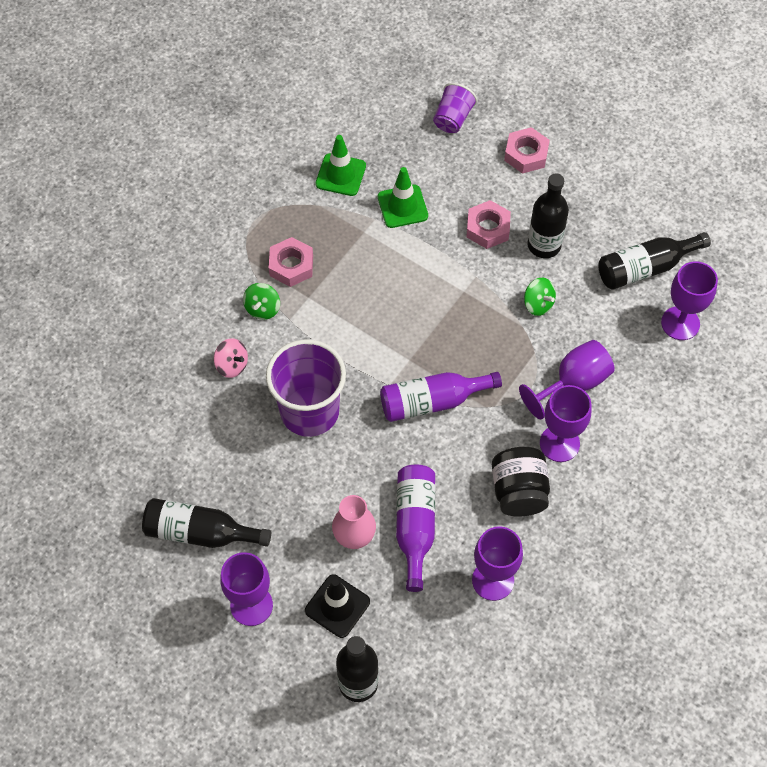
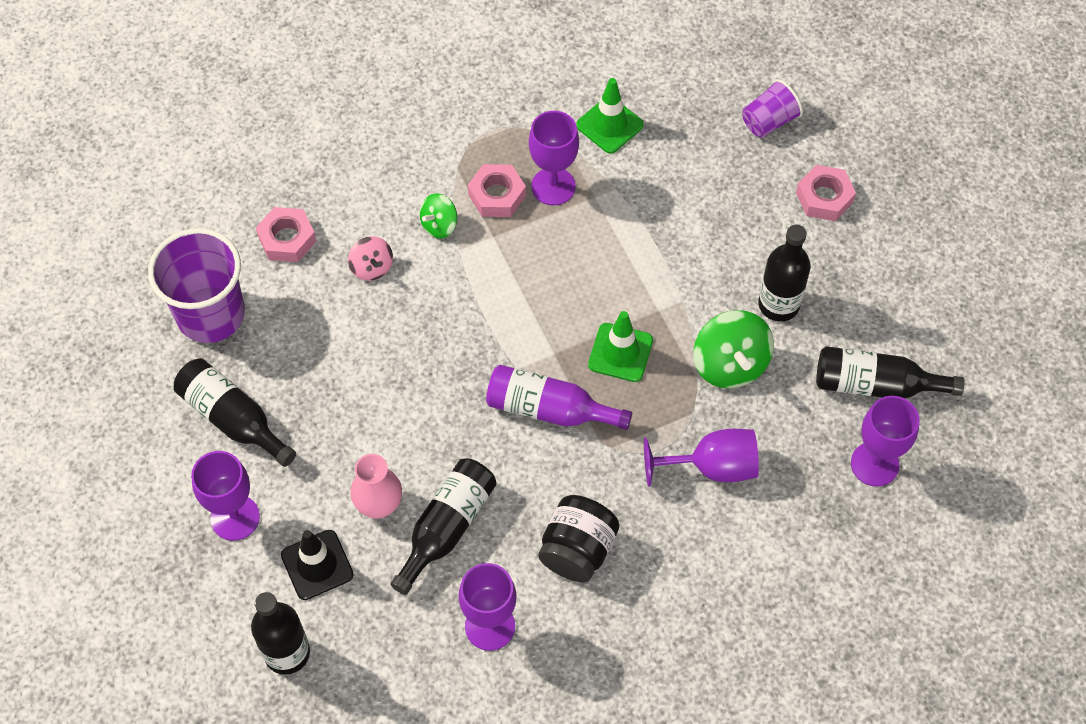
camera: 30 degrees right, 0 degrees up
purple cup [266,339,346,437] -> purple cup moved to [148,228,245,343]
green traffic cone [378,167,428,228] -> green traffic cone moved to [588,311,653,382]
purple bottle [396,465,435,592] -> black bottle [390,458,497,595]
pink nut [467,200,511,249] -> pink nut moved to [256,207,316,262]
green spinning top [524,277,556,316] -> green spinning top [693,310,774,389], size x1.76
purple goblet [540,385,592,462] -> purple goblet moved to [529,111,579,205]

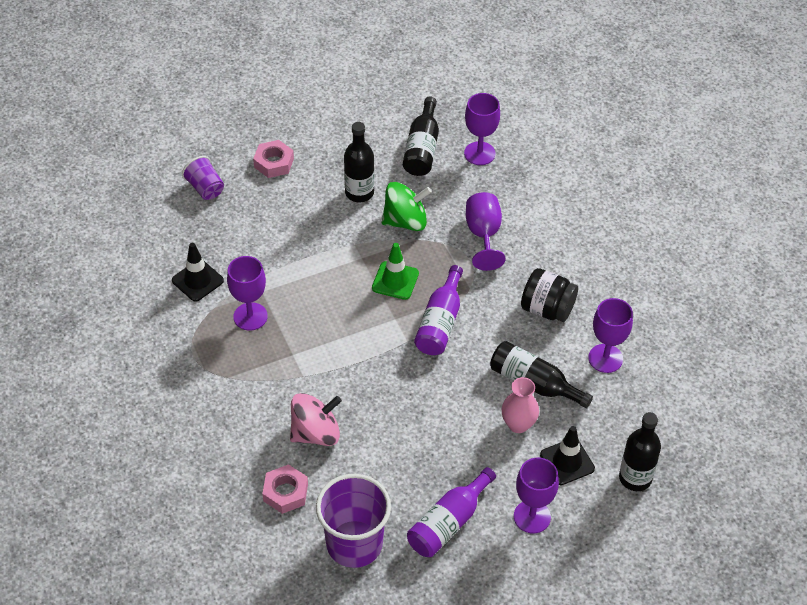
camera: 90 degrees left, 10 degrees down
black bottle [174,358,296,467] -> purple bottle [407,467,496,557]
pink spinning top [348,236,393,281] -> pink spinning top [290,393,342,446], size x1.76
green spinning top [420,193,457,239] -> none
pink nut [468,164,526,217] -> none
green traffic cone [576,78,644,154] -> black traffic cone [172,243,224,302]

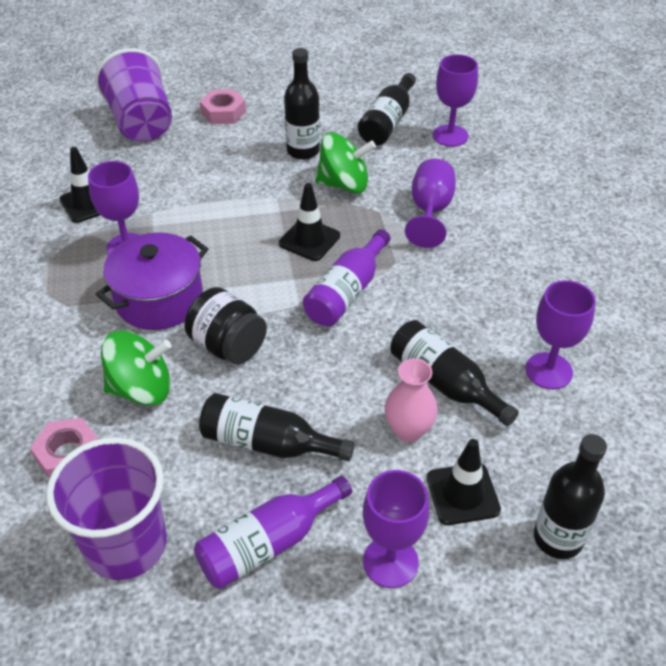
camera: 15 degrees right, 5 degrees down
purple cup [182,156,224,200] -> purple cup [95,48,172,142], size x1.87
pink spinning top [290,393,342,446] -> green spinning top [101,330,172,406]
green traffic cone [372,243,419,300] -> black traffic cone [279,183,340,261]
black jar [521,268,578,322] -> black jar moved to [185,287,267,364]
none -> purple pot [96,232,208,330]
none -> black bottle [199,393,355,461]

